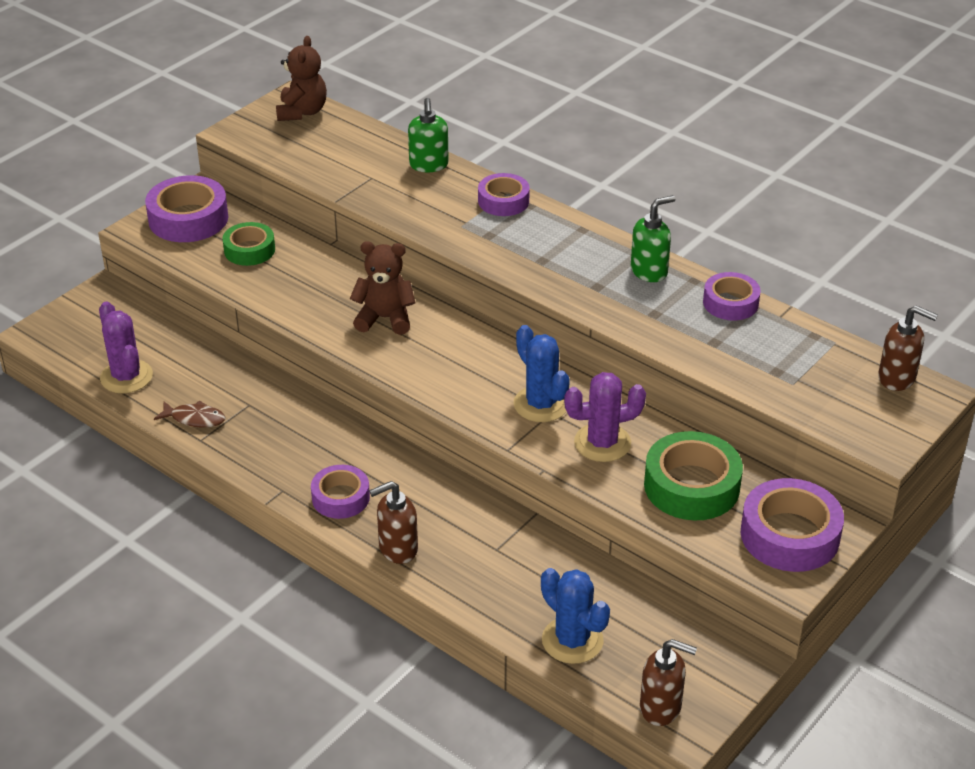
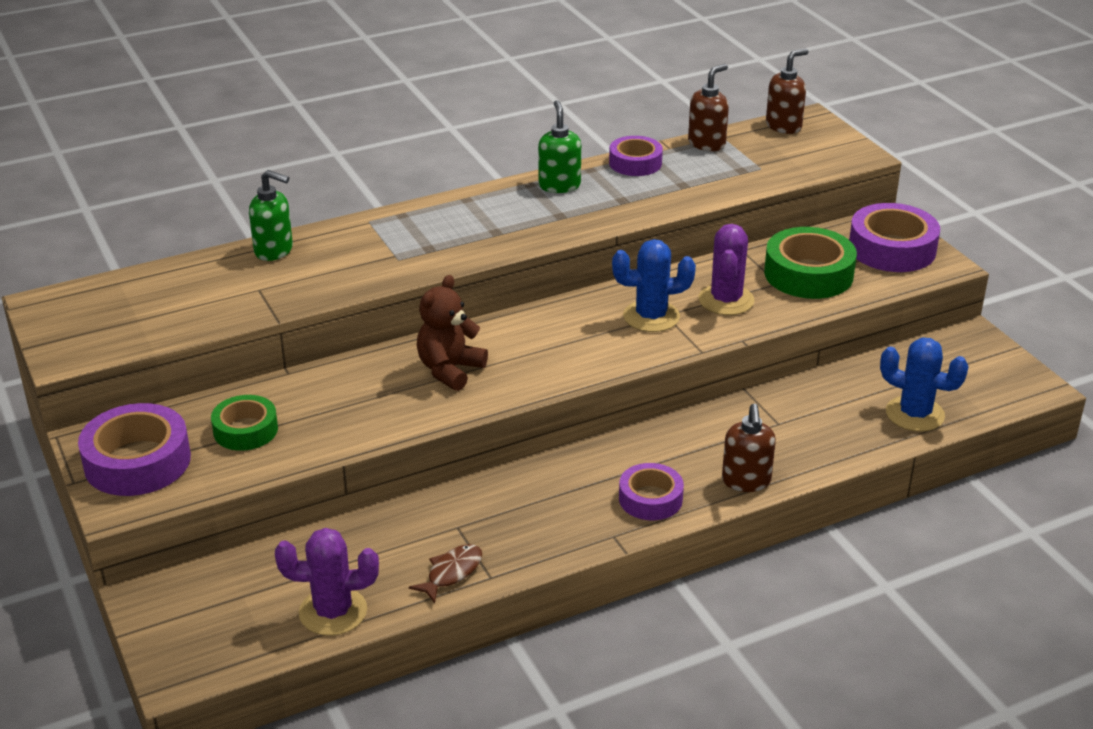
camera: 65 degrees left, 5 degrees down
brown teddy bear [276,36,327,121] -> none
purple tape [478,173,530,216] -> none
blue cactus [541,568,610,664] -> blue cactus turned 45 degrees clockwise [880,338,969,432]
brown soap dispenser [640,639,697,726] -> brown soap dispenser moved to [688,64,729,151]

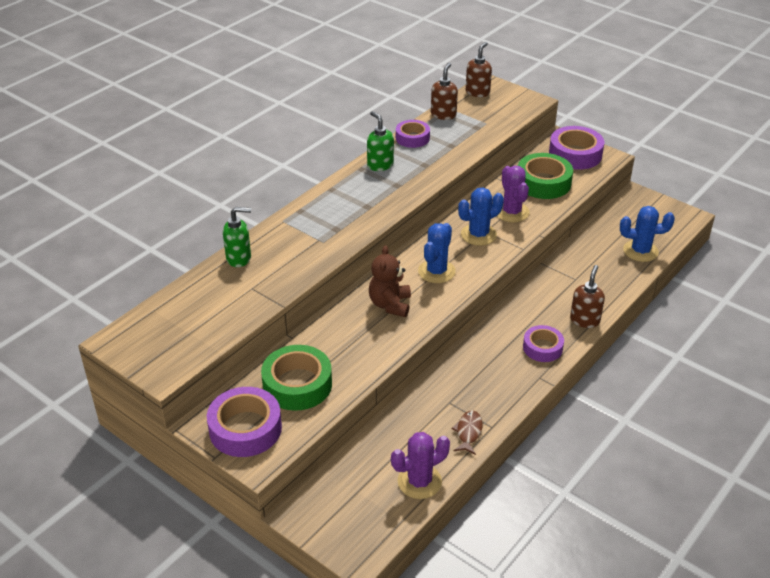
camera: 25 degrees left, 5 degrees up
green tape [211,395,278,451] -> green tape [261,345,332,411], size x1.59
brown soap dispenser [722,404,776,492] -> brown soap dispenser turned 135 degrees counterclockwise [570,265,605,328]
none -> blue cactus [418,223,456,283]

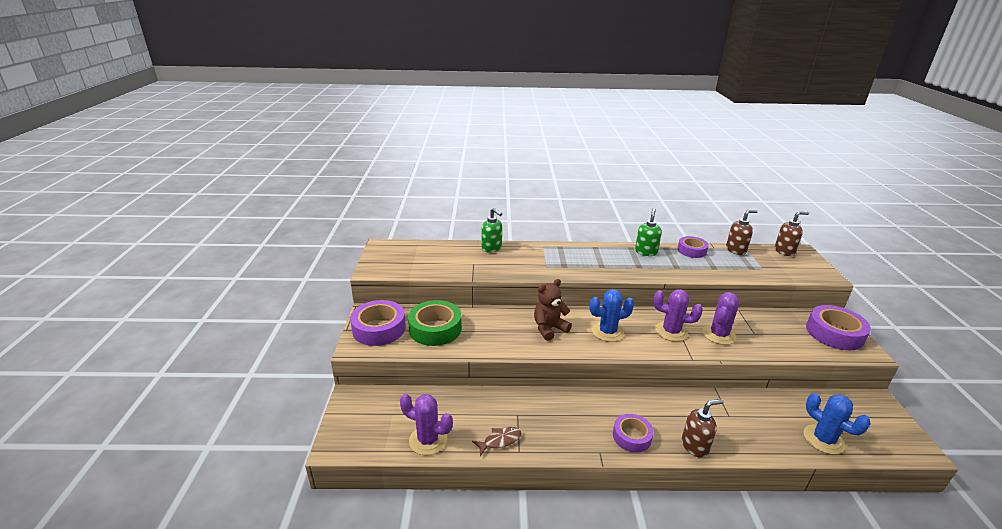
camera: 50 degrees right, 10 degrees down
blue cactus [458,188,504,246] -> purple cactus [653,289,703,342]
green tape [518,153,573,199] -> none

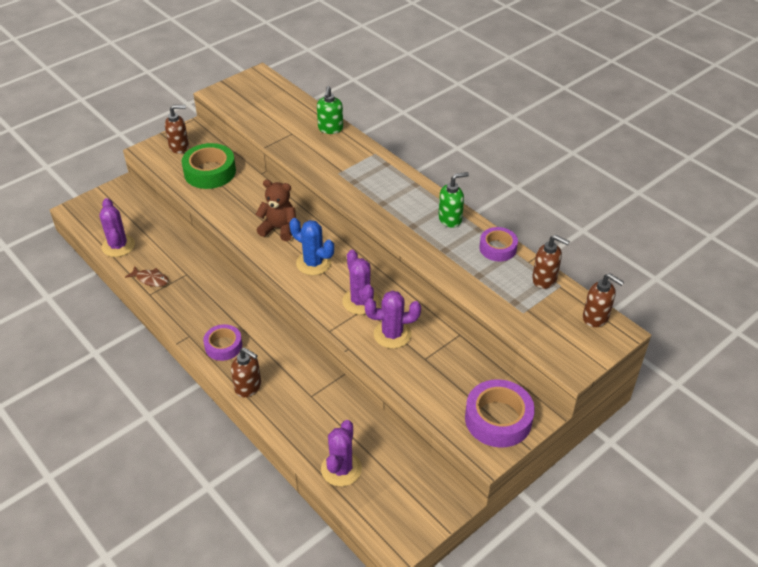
camera: 50 degrees right, 15 degrees up
purple tape [350,300,406,346] -> brown soap dispenser [165,105,189,154]
blue cactus [803,393,871,454] -> purple cactus [321,420,362,487]

